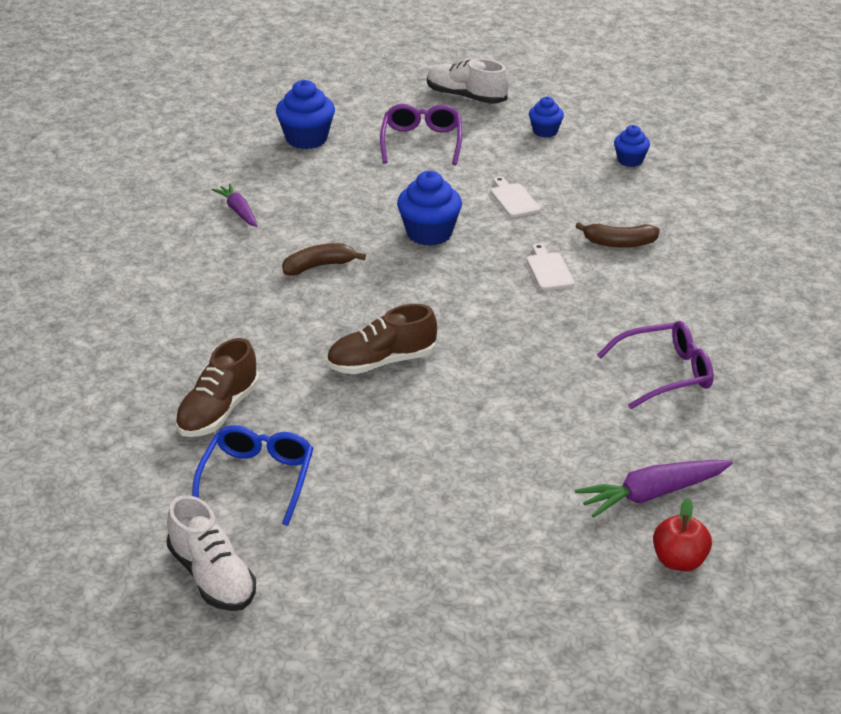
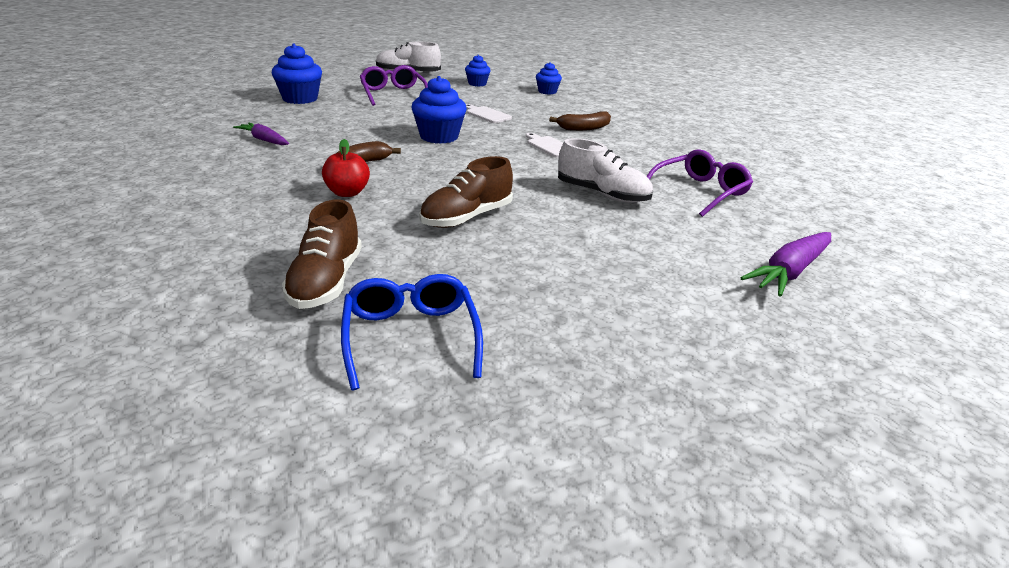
camera: 25 degrees left, 5 degrees down
white shoe [167,495,256,611] -> white shoe moved to [558,138,653,203]
red apple [653,498,712,571] -> red apple moved to [322,139,370,197]

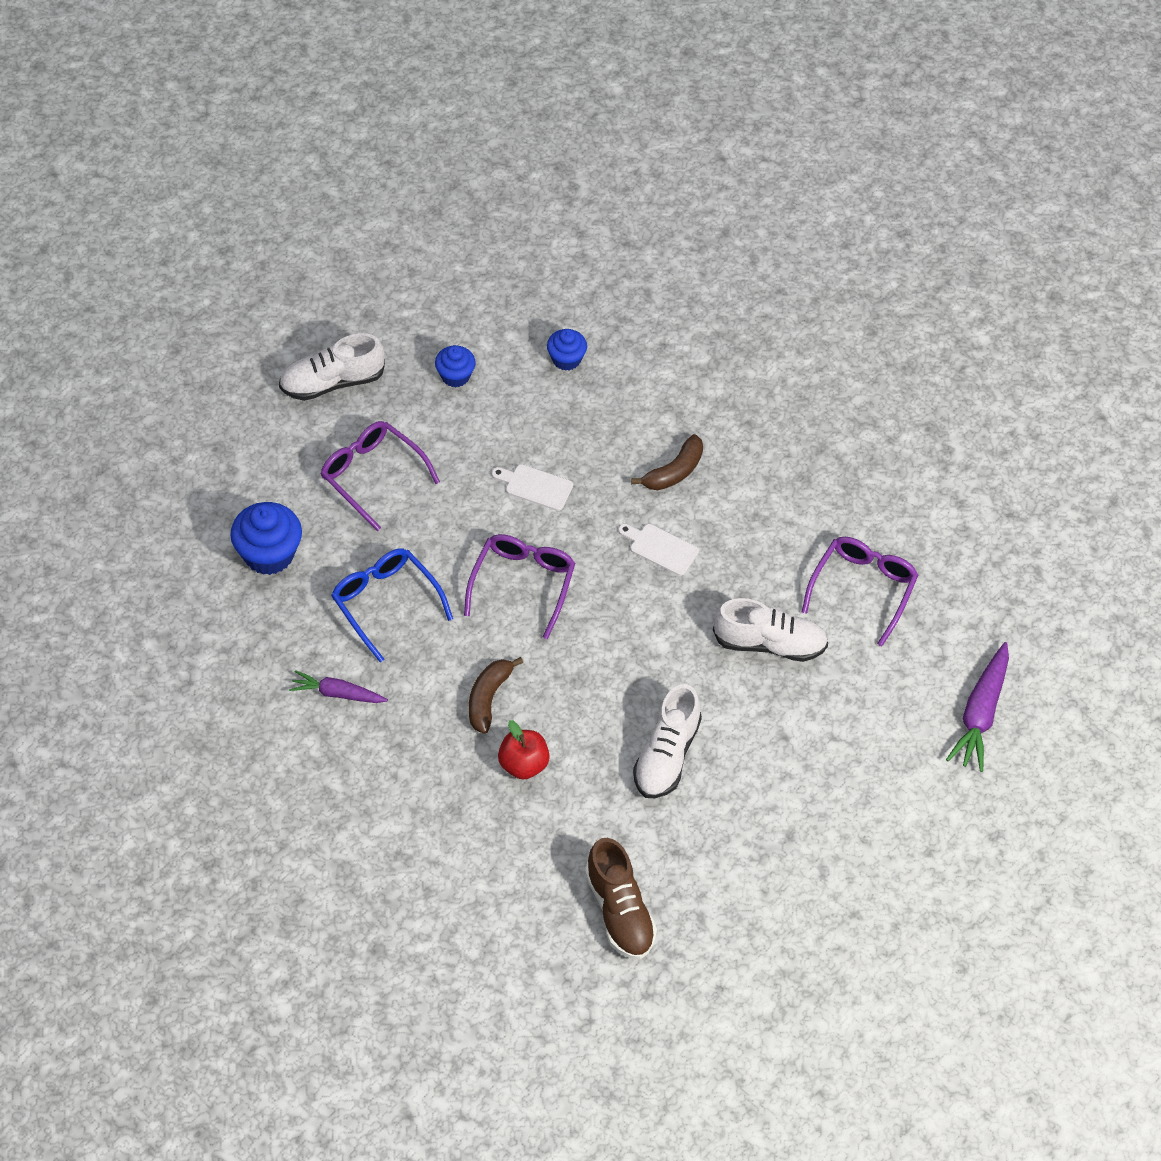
camera: 25 degrees left, 25 degrees up
blue glasses [341,274,483,390] -> blue glasses moved to [331,548,453,662]
blue cupcake [412,76,467,144] -> purple glasses [464,534,575,639]
brown shoe [419,156,513,228] -> white shoe [633,684,702,798]

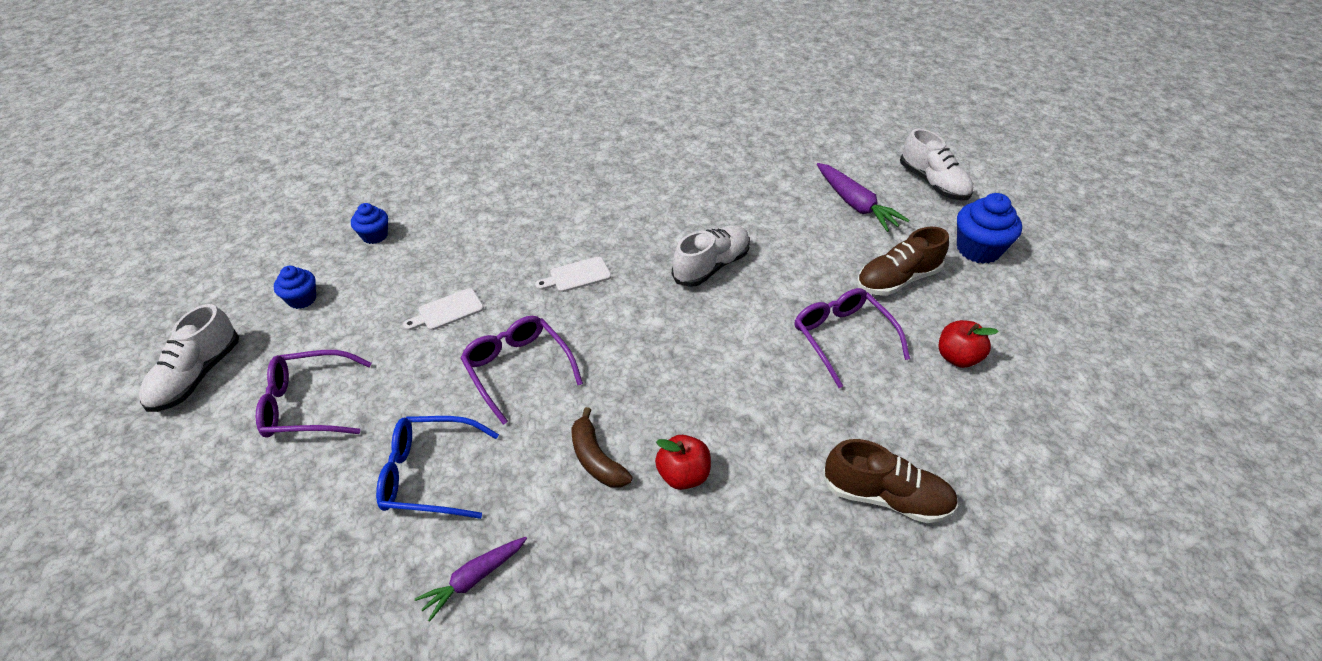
camera: 50 degrees left, 10 degrees down
blue cupcake [230,502,302,575] -> blue cupcake moved to [957,193,1022,264]
brown banana [631,434,703,490] -> none
white shoe [633,684,702,798] -> white shoe moved to [900,129,973,200]
purple glasses [802,537,918,646] -> purple glasses moved to [795,288,910,388]
none -> brown shoe [857,227,949,296]
none -> red apple [939,320,999,368]

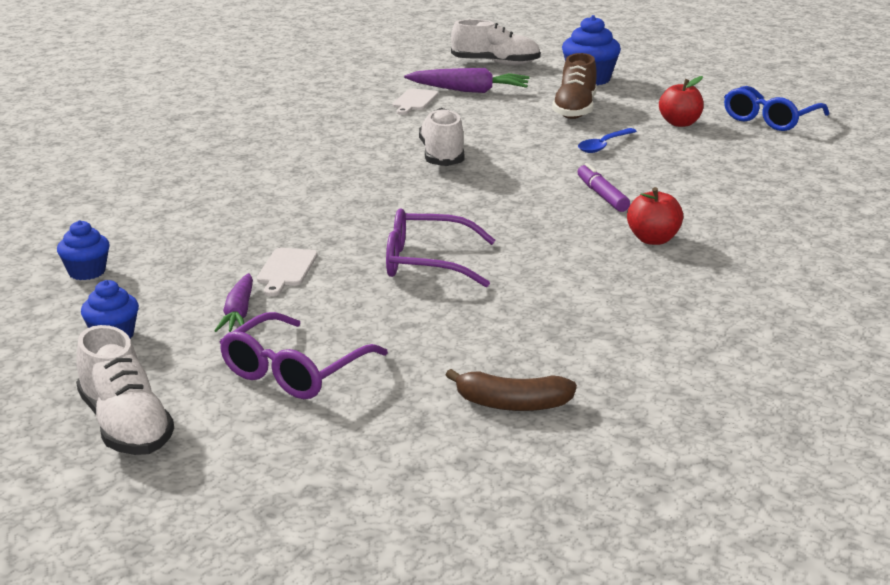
camera: 50 degrees left, 20 degrees down
blue glasses [376,416,499,519] -> blue glasses moved to [724,86,829,131]
purple carrot [415,537,527,622] -> purple carrot moved to [214,273,253,332]
white cutting board [535,257,611,292] -> white cutting board moved to [392,88,439,115]
brown banana [571,407,632,488] -> brown banana moved to [446,369,577,411]
purple glasses [795,288,910,388] -> blue spoon [578,128,637,153]
brown shoe [823,439,958,523] -> none
none -> purple marker [577,163,630,212]

